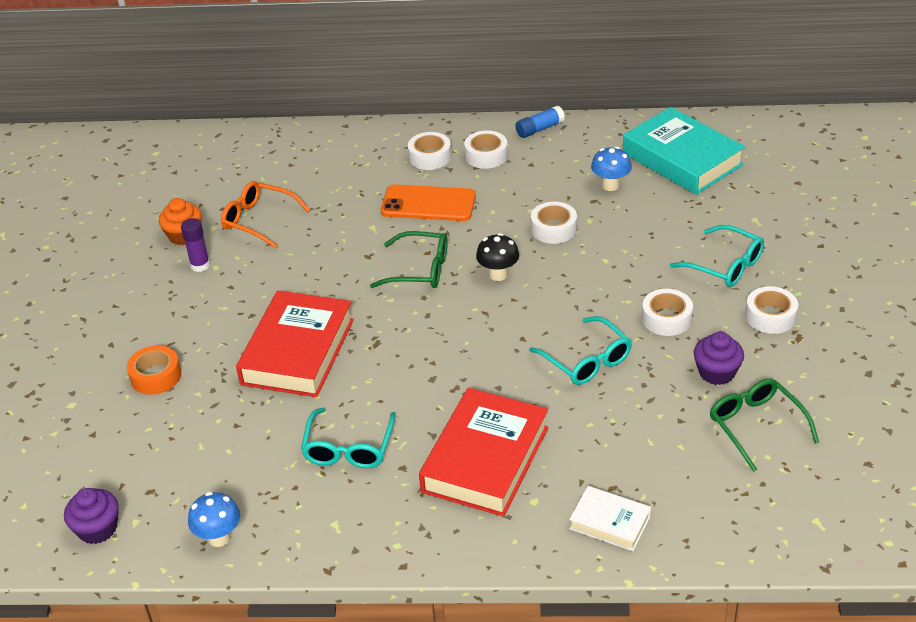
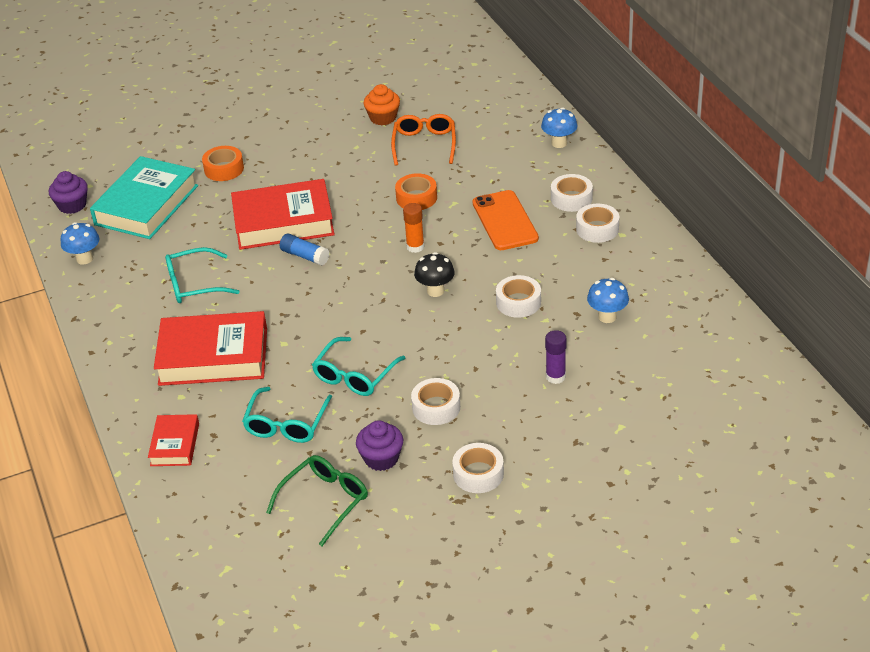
camera: 65 degrees right, 0 degrees up
purple glue stick [181,218,210,272] -> purple glue stick moved to [545,330,566,384]
green glasses [370,231,448,288] -> orange glue stick [403,203,425,253]
blue glue stick [515,105,565,138] -> blue glue stick moved to [280,233,329,266]
white book [569,486,651,551] -> red book [148,414,199,466]
turquoise book [623,107,745,195] -> turquoise book moved to [90,156,198,239]
turquoise glasses [670,225,764,287] -> turquoise glasses moved to [242,387,332,443]
none -> orange tape [395,173,437,210]
none -> blue mushroom [541,108,577,148]

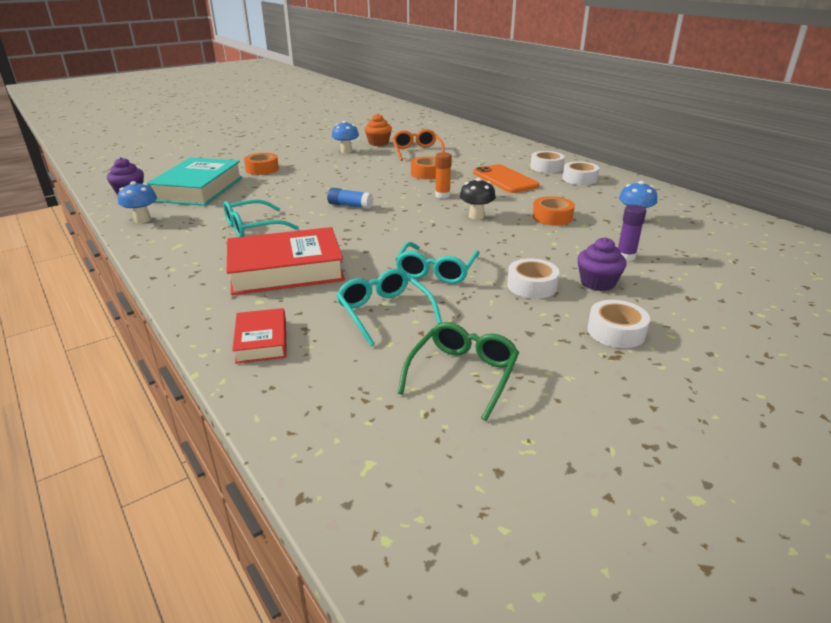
camera: 15 degrees left, 10 degrees down
red book [231,179,335,250] -> none
turquoise glasses [242,387,332,443] -> turquoise glasses turned 150 degrees clockwise [336,268,442,346]
purple cupcake [356,421,403,471] -> purple cupcake moved to [577,237,627,291]
white tape [496,275,541,318] -> orange tape [532,196,575,226]
blue mushroom [541,108,577,148] -> blue mushroom moved to [332,121,359,153]

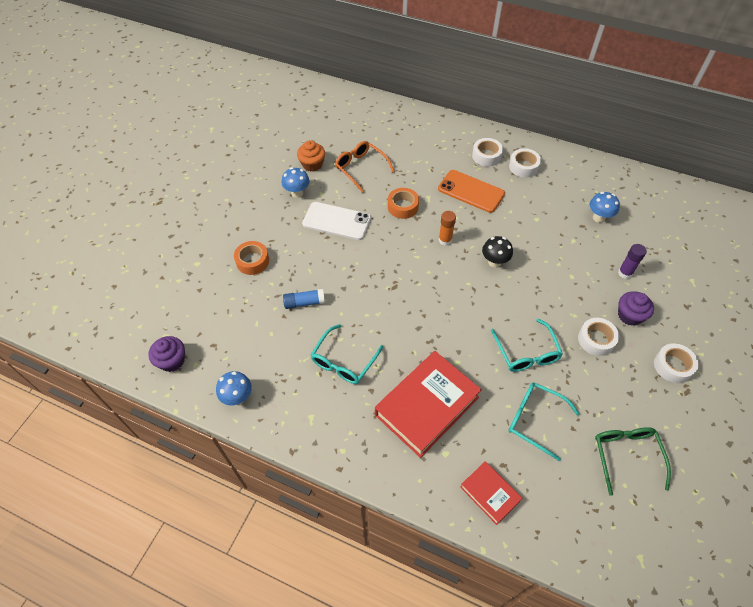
camera: 30 degrees left, 25 degrees up
turquoise book [147,157,243,206] -> none
blue glue stick [327,188,373,209] -> blue glue stick moved to [283,289,325,309]
orange tape [532,196,575,226] -> none
none -> white phone [302,202,371,240]

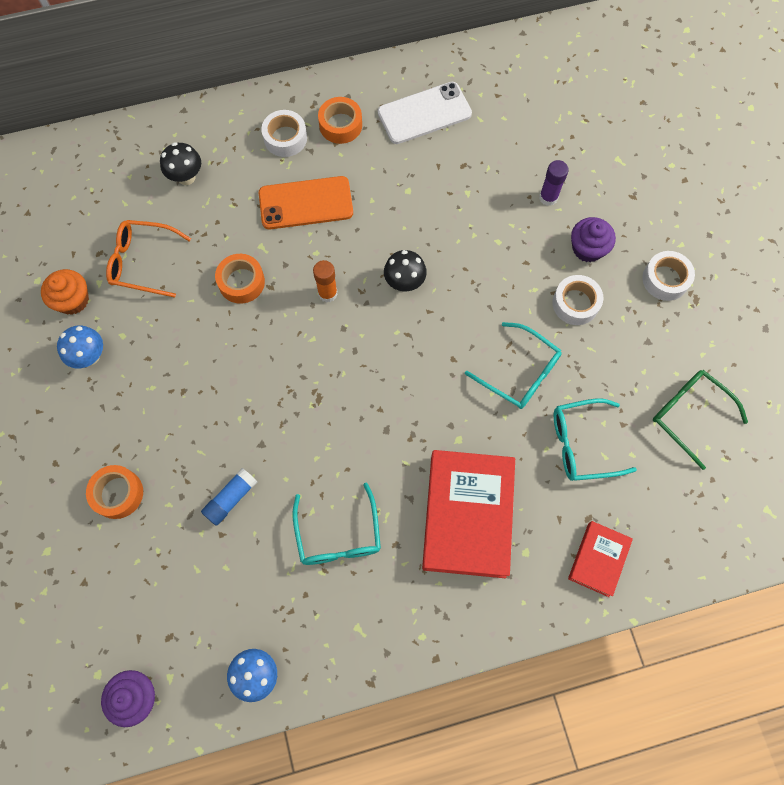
camera: 40 degrees left, 15 degrees up
white phone [302,202,371,240] -> white phone moved to [378,82,472,144]
red book [460,461,522,525] -> red book turned 75 degrees counterclockwise [568,521,633,597]
white tape [509,148,541,178] -> orange tape [318,97,362,144]
blue mushroom [590,192,620,223] -> none
none -> black mushroom [160,142,201,185]

